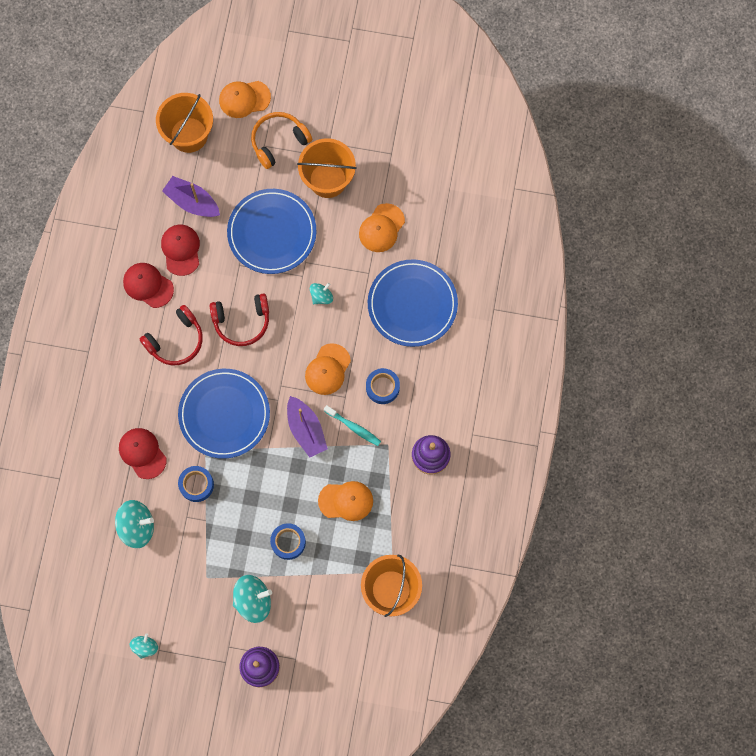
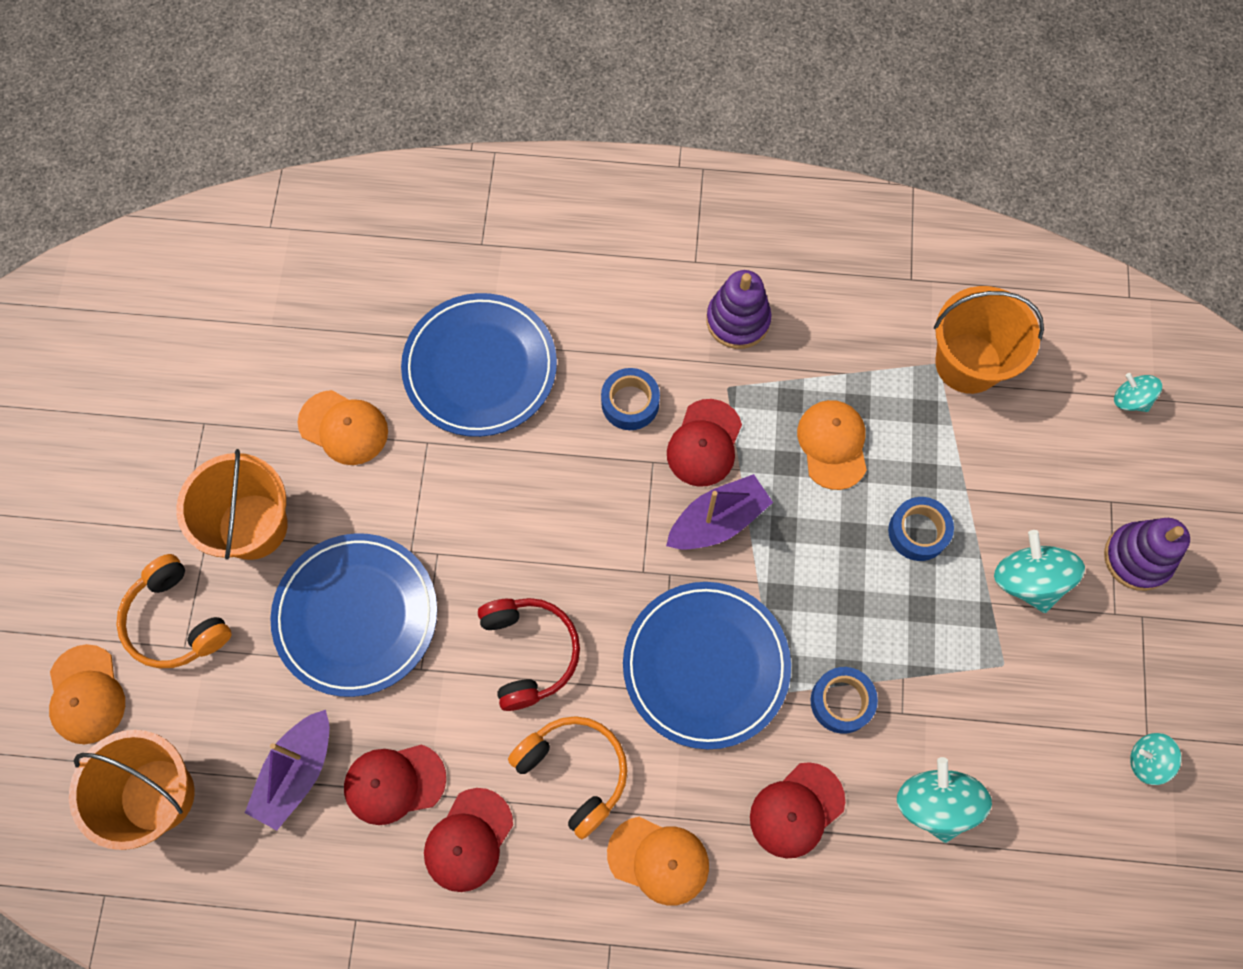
camera: 95 degrees left, 5 degrees down
red headphones [140,305,203,365] -> orange headphones [508,716,627,839]
orange cap [305,343,351,395] -> orange cap moved to [607,817,709,906]
turquoise spinning top [310,283,333,304] -> turquoise spinning top moved to [1114,373,1162,412]
turquoise toothbrush [324,405,381,446] -> red cap [667,399,742,487]

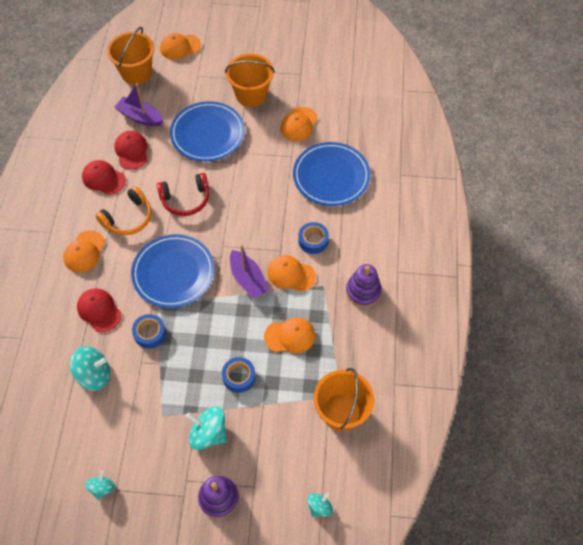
camera: 90 degrees right, 10 degrees down
orange headphones [116,554,232,668] -> none
red cap [667,399,742,487] -> orange cap [267,255,316,292]
turquoise spinning top [994,530,1085,613] -> turquoise spinning top turned 135 degrees counterclockwise [186,406,227,450]

